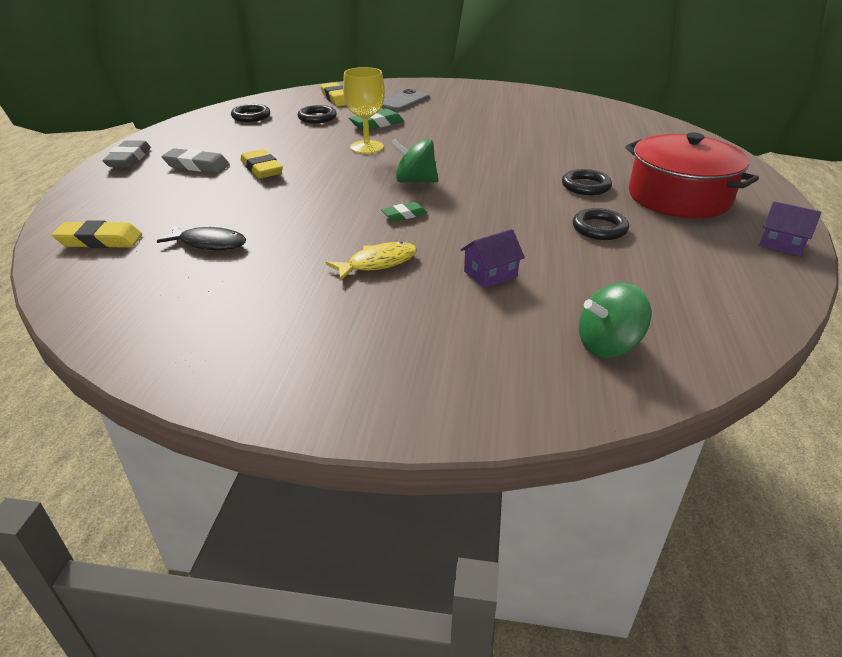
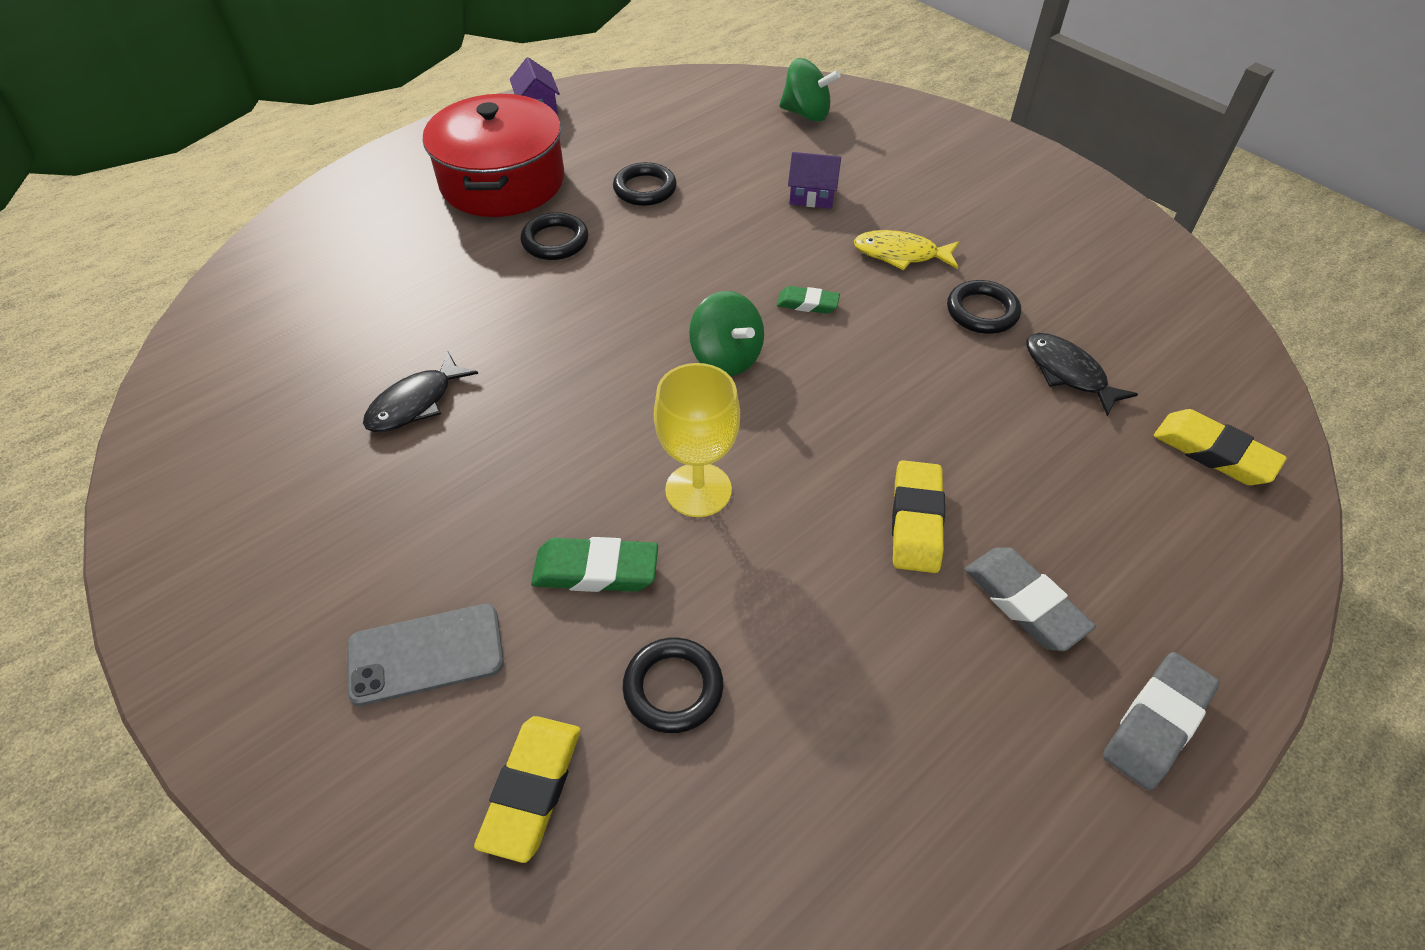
camera: 140 degrees left, 15 degrees up
black ring [231,104,270,122] -> black ring moved to [947,280,1021,334]
none -> black fish [363,352,478,432]

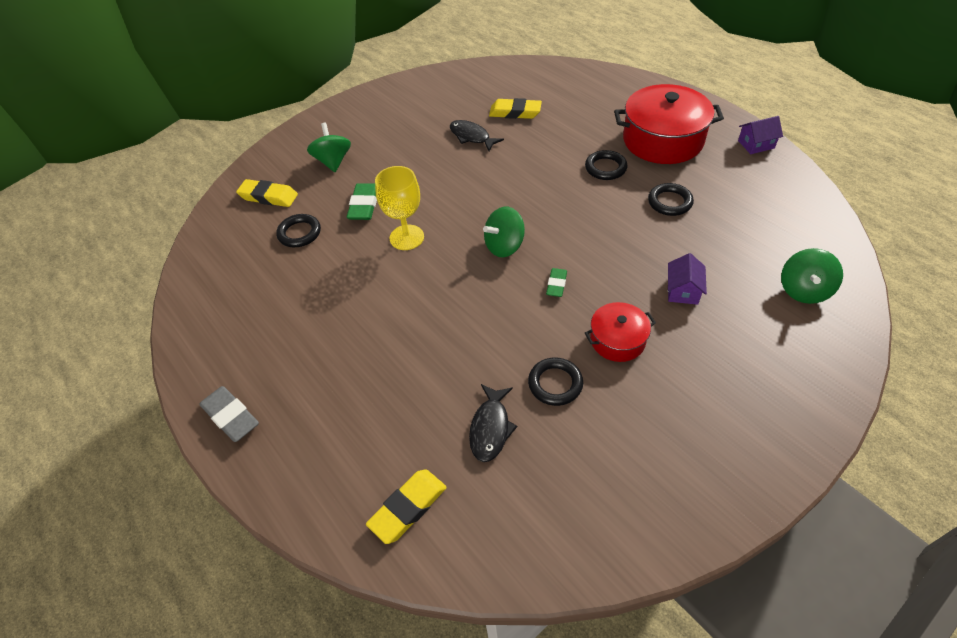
camera: 95 degrees right, 0 degrees up
grey phone [347,604,504,706] -> green spinning top [307,123,351,172]
yellow fish [854,230,959,270] -> red pot [585,302,656,362]
yellow eraser [892,460,945,573] -> yellow eraser moved to [489,98,542,119]
grey eraser [965,547,1096,651] -> none
black fish [1026,333,1138,416] -> black fish turned 135 degrees clockwise [469,384,517,462]

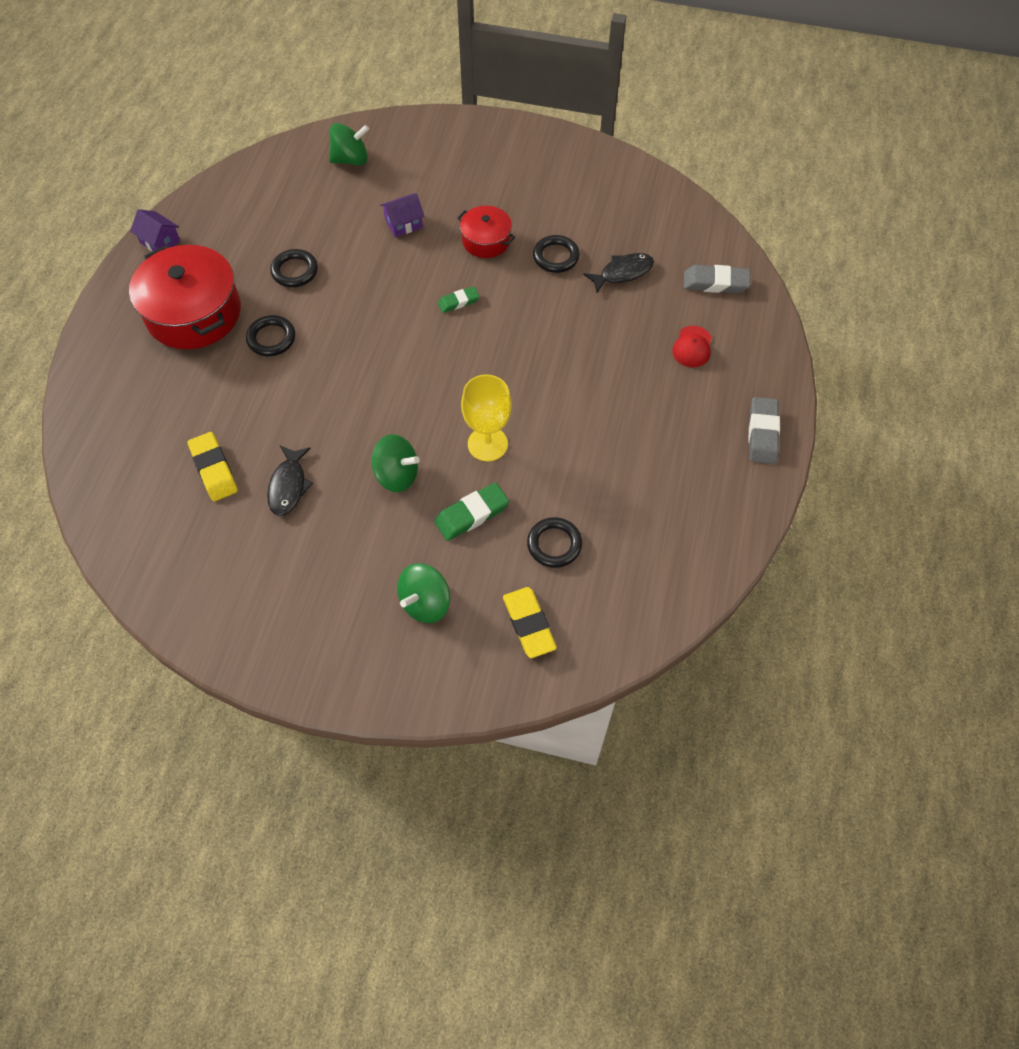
camera: 130 degrees left, 10 degrees up
yellow eraser [366,469,447,544] -> grey eraser [684,265,750,293]
green spinning top [483,207,525,257] -> green spinning top moved to [372,434,420,492]
none -> red cap [672,326,712,367]

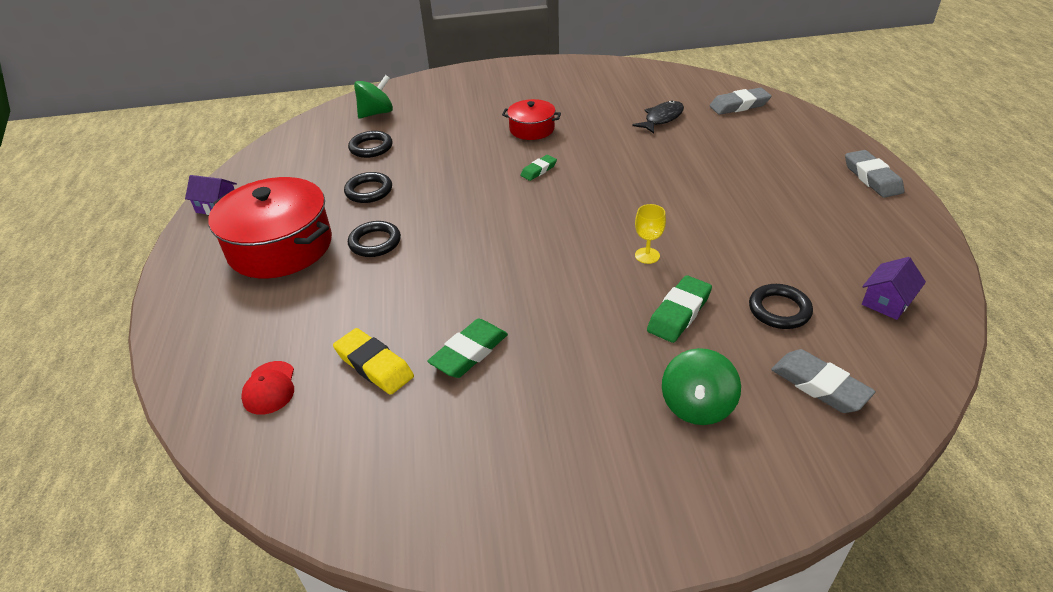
camera: 20 degrees left, 20 degrees down
black fish [267,446,313,516] -> green eraser [427,319,508,378]
green spinning top [372,434,420,492] -> none
purple house [380,193,425,237] -> purple house moved to [862,257,926,320]
yellow goblet [461,374,512,462] -> yellow goblet [635,204,666,264], size x0.58
yellow eraser [503,587,557,658] -> grey eraser [771,349,876,413]
black ring [533,235,580,273] -> black ring moved to [348,131,392,158]
red cap [672,326,712,367] -> red cap moved to [241,361,294,415]

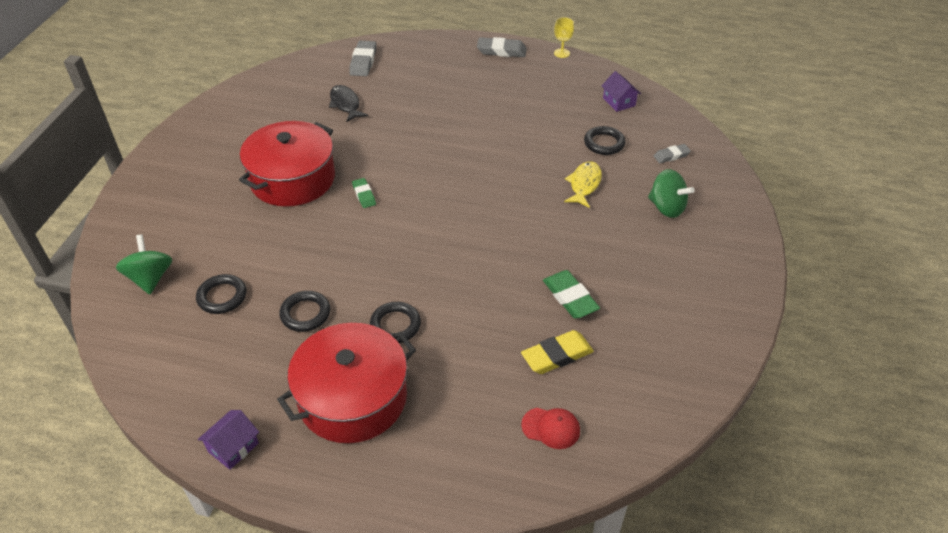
camera: 70 degrees left, 5 degrees up
red pot [502,99,561,140] -> red pot [239,121,335,207], size x1.88
yellow goblet [635,204,666,264] -> yellow goblet moved to [554,17,574,58]
green eraser [647,275,712,343] -> yellow fish [564,161,602,208]
grey eraser [771,349,876,413] -> grey eraser [654,144,691,163], size x0.62

